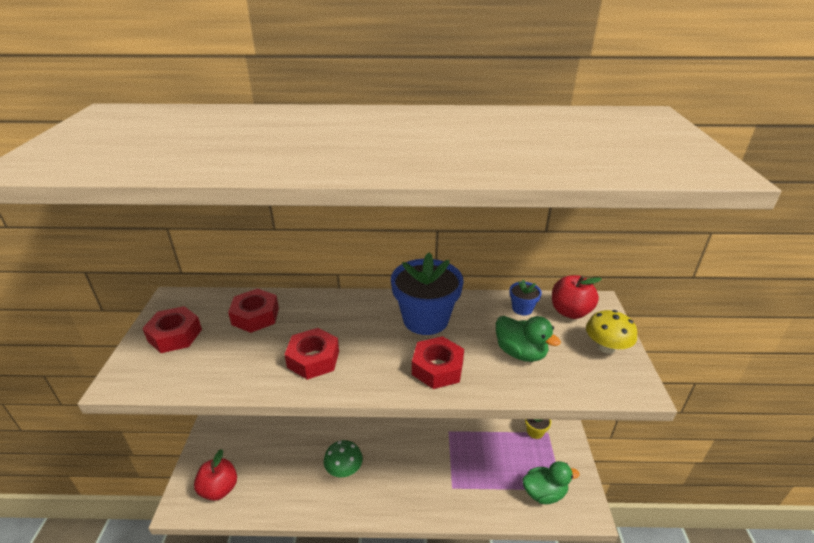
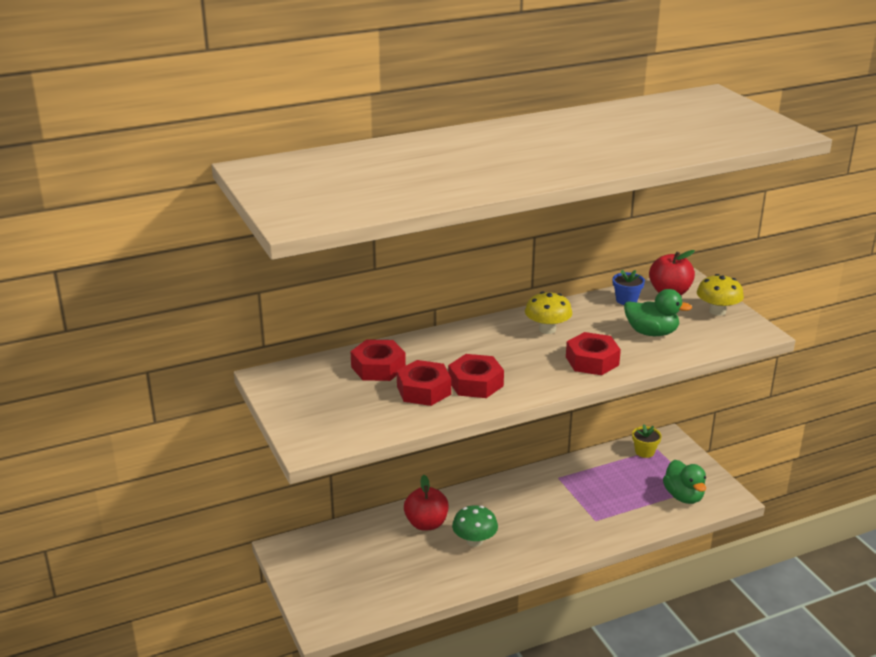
camera: 25 degrees left, 5 degrees down
red nut [142,306,202,353] -> red nut moved to [397,360,451,406]
red apple [194,449,237,501] -> red apple moved to [404,475,449,531]
blue flower pot [391,253,464,335] -> yellow mushroom [525,292,572,334]
green duck [522,461,580,504] -> green duck turned 105 degrees clockwise [663,460,706,504]

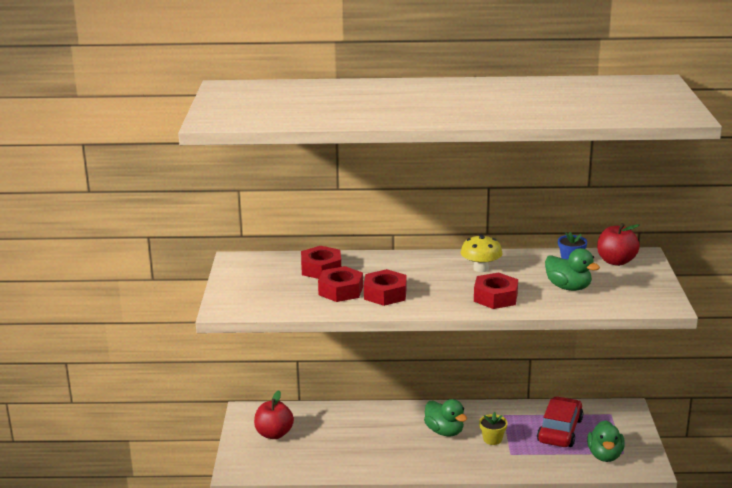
camera: 25 degrees right, 5 degrees down
red apple [404,475,449,531] -> red apple moved to [254,391,294,439]
green mushroom [452,505,498,547] -> none
yellow flower pot [632,424,662,458] -> yellow flower pot moved to [479,412,508,445]
yellow mushroom [697,274,744,316] -> none
none -> green duck [424,399,467,437]
none -> red car [537,396,583,447]

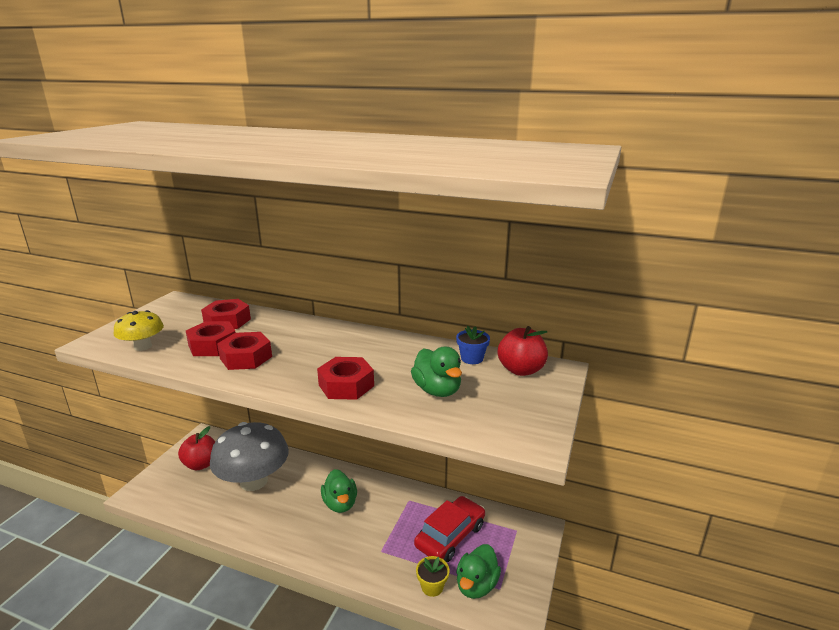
camera: 20 degrees right, 0 degrees up
yellow mushroom [461,235,503,272] -> yellow mushroom moved to [114,310,164,351]
yellow flower pot [479,412,508,445] -> yellow flower pot moved to [416,556,449,597]
none -> grey mushroom [210,422,289,491]

